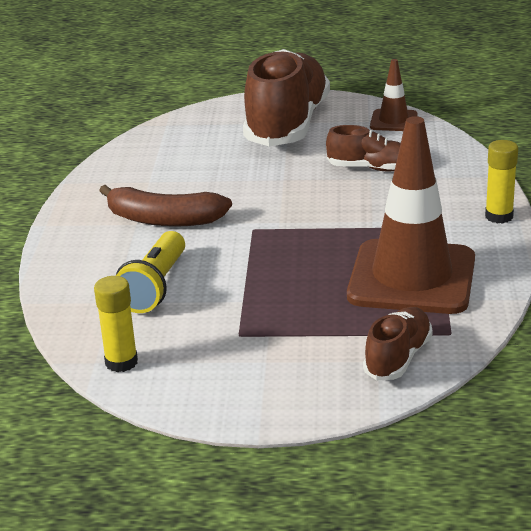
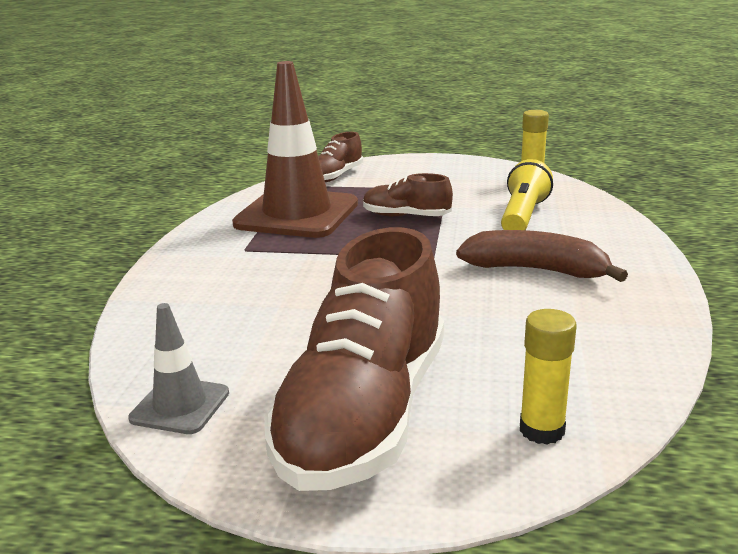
camera: 175 degrees left, 5 degrees down
brown shoe [326,125,401,171] -> brown shoe moved to [363,173,453,217]
brown traffic cone [370,59,418,131] -> grey traffic cone [128,303,229,434]
yellow glue stick [485,140,518,224] -> yellow glue stick moved to [520,309,577,445]

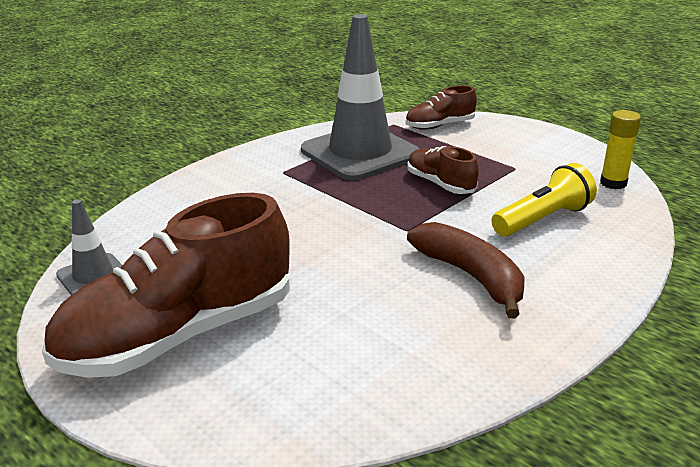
camera: 35 degrees right, 5 degrees up
brown traffic cone [232,61,358,238] -> grey traffic cone [301,14,420,181]
yellow glue stick [520,309,577,445] -> none

